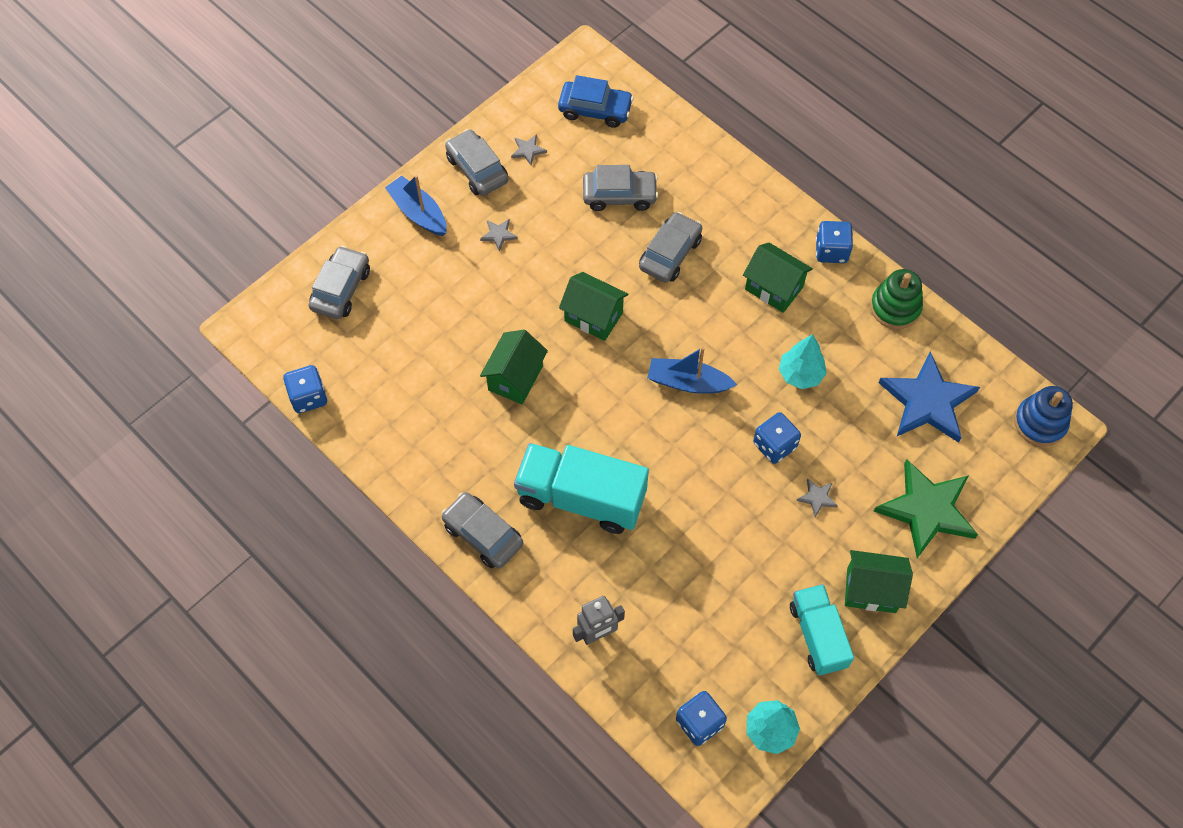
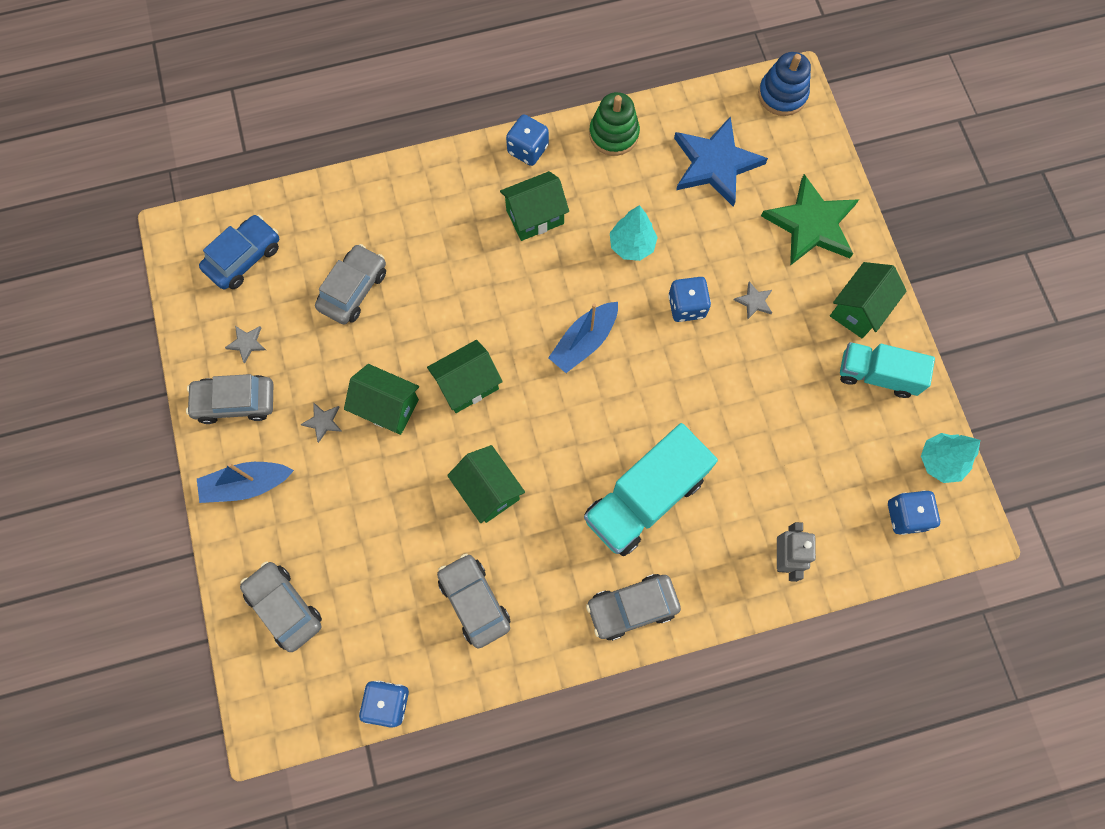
camera: 60 degrees left, 10 degrees up
grey car [639,212,702,283] -> grey car moved to [437,553,510,649]
none -> green house [344,364,419,435]

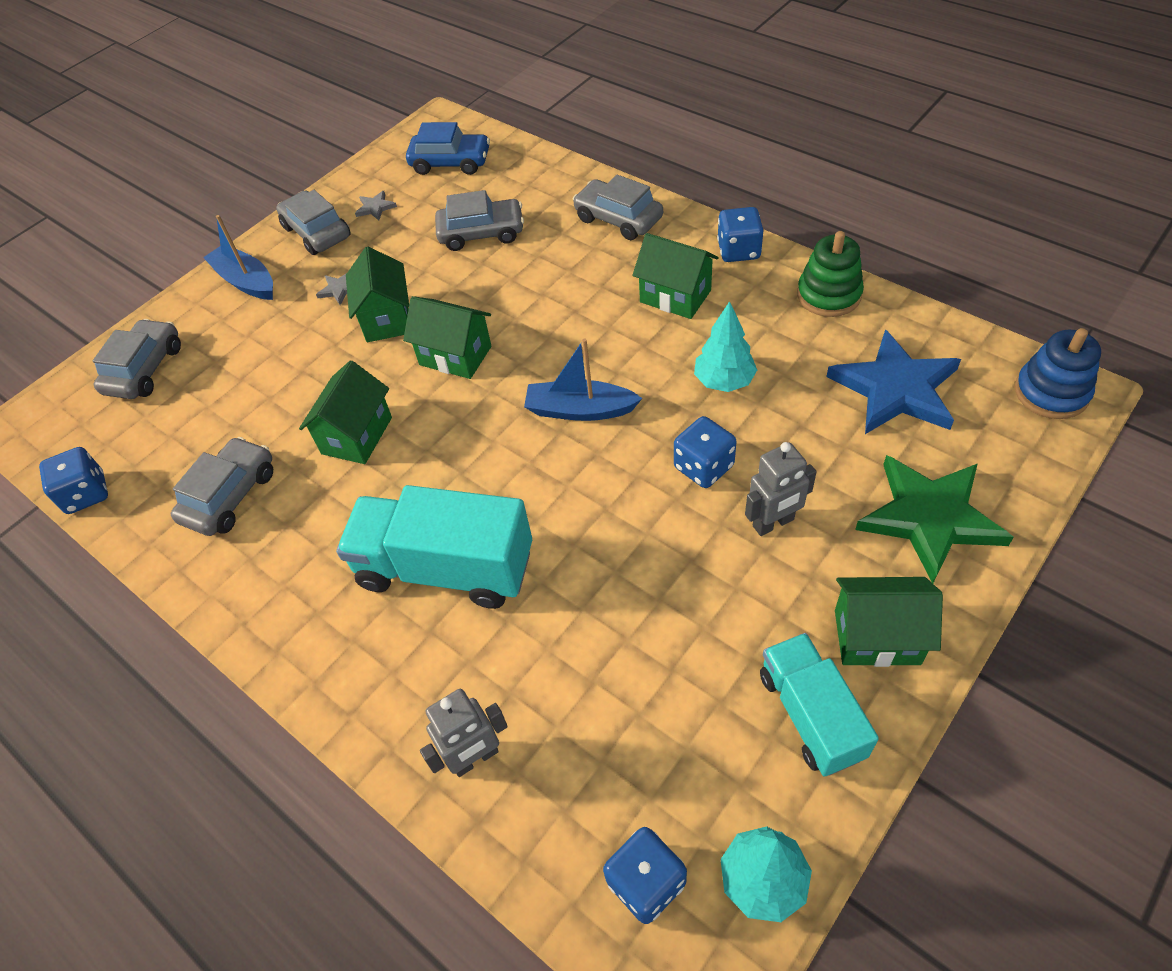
camera: 60 degrees right, 20 degrees down
grey car [586,574,681,641] -> grey car moved to [573,175,663,240]
grey star [734,281,772,319] -> grey robot [745,442,817,536]

